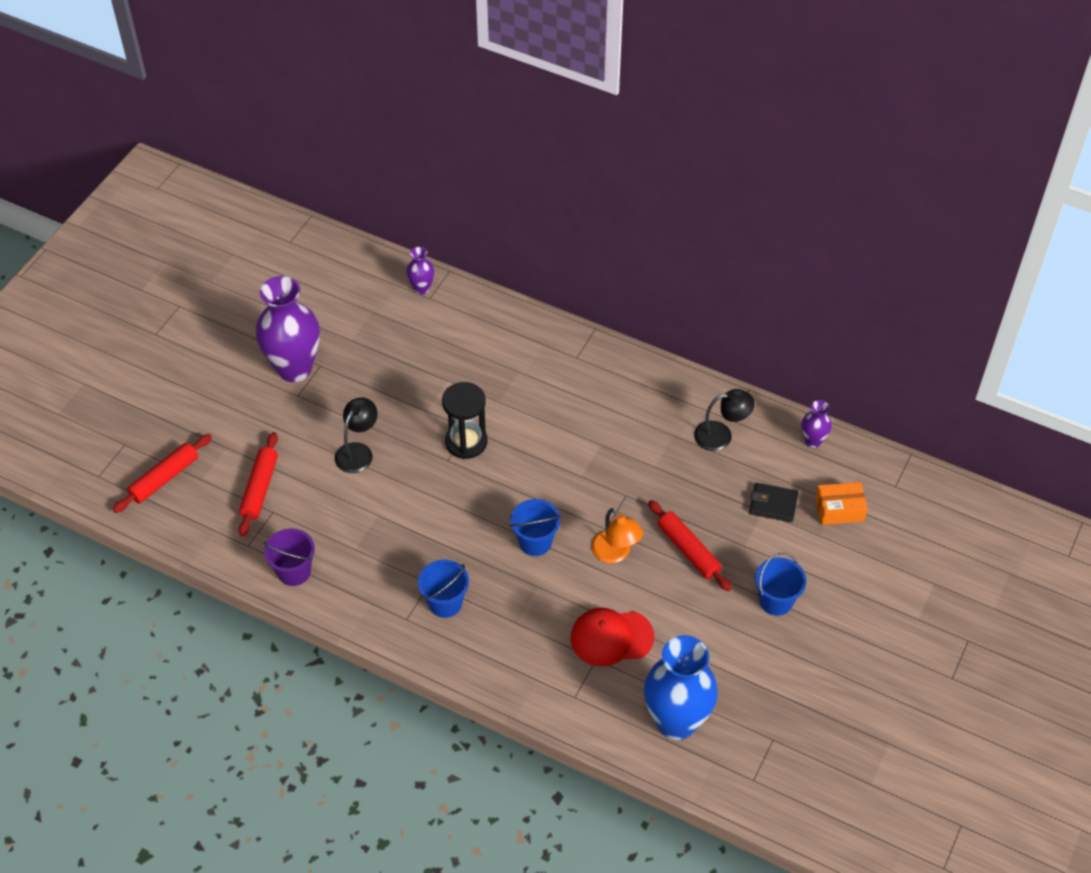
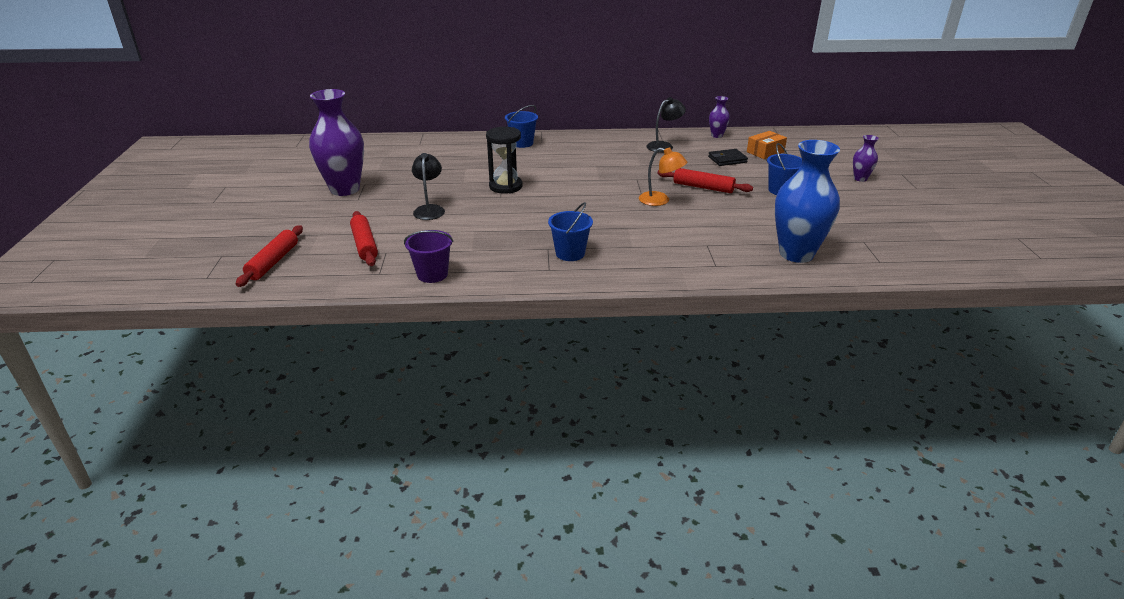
camera: 30 degrees left, 20 degrees down
purple vase [406,247,434,295] -> purple vase moved to [853,135,879,182]
blue bucket [510,499,561,556] -> blue bucket moved to [505,105,538,148]
red cap [570,608,654,666] -> none

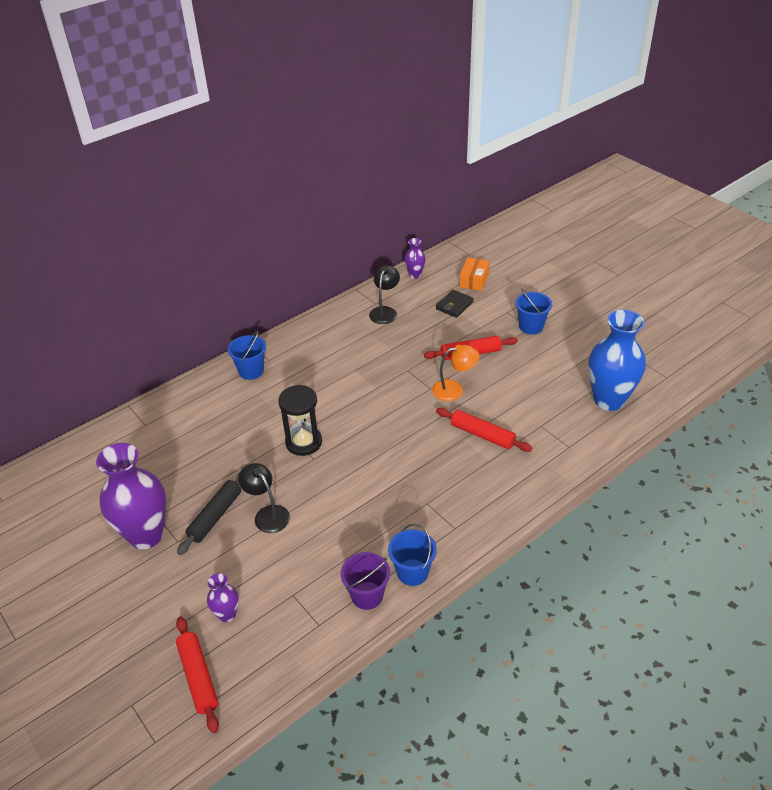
camera: 35 degrees left, 10 degrees up
red rolling pin [350,211,378,266] -> red rolling pin moved to [436,408,532,452]
blue bucket [548,202,593,261] -> blue bucket moved to [388,524,437,586]
purple vase [853,135,879,182] -> purple vase moved to [207,573,239,622]
none -> black rolling pin [177,474,241,555]

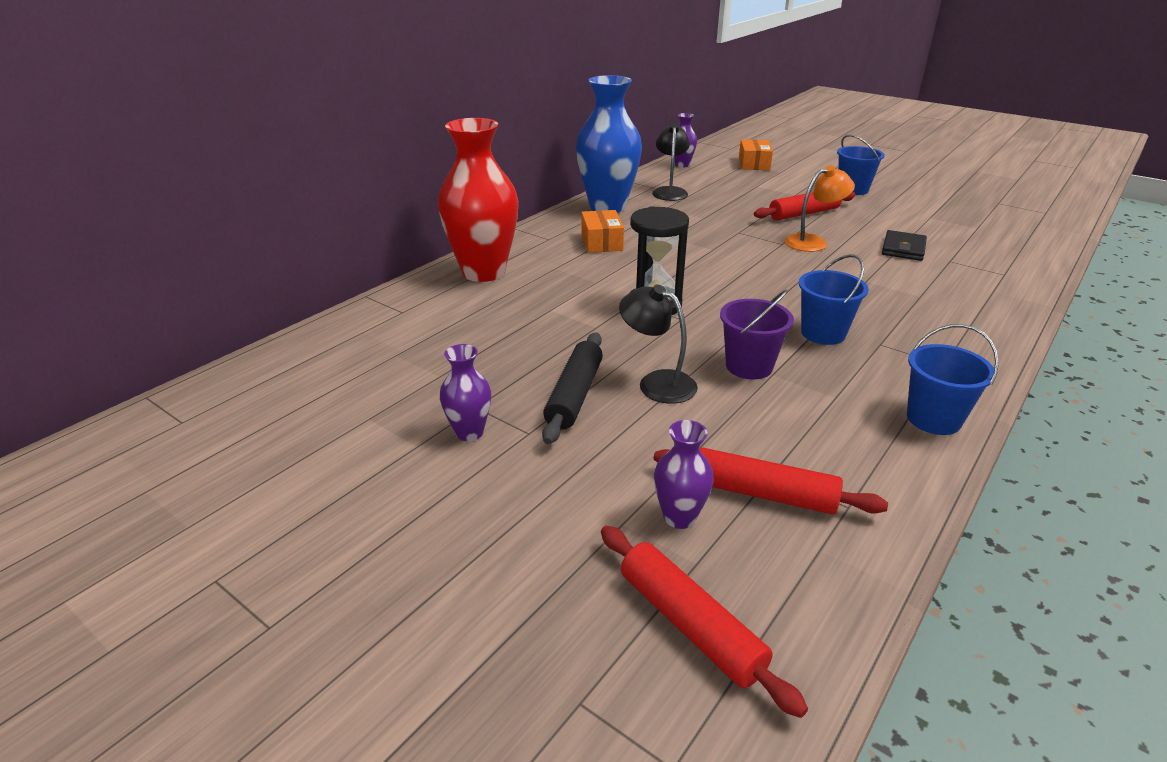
camera: 15 degrees left, 10 degrees down
purple vase [96,443,166,549] -> purple vase [440,344,491,441], size x0.46
blue bucket [228,331,266,380] -> blue bucket moved to [799,254,869,345]
purple bucket [341,552,390,610] -> purple bucket moved to [720,290,794,380]
black wallet [436,290,474,318] -> black wallet moved to [882,230,927,261]
red rolling pin [436,408,532,452] -> red rolling pin moved to [654,448,888,515]
blue vase [588,310,646,411] -> blue vase moved to [576,75,642,213]
none -> red vase [438,118,519,282]
none -> orange box [582,210,624,253]

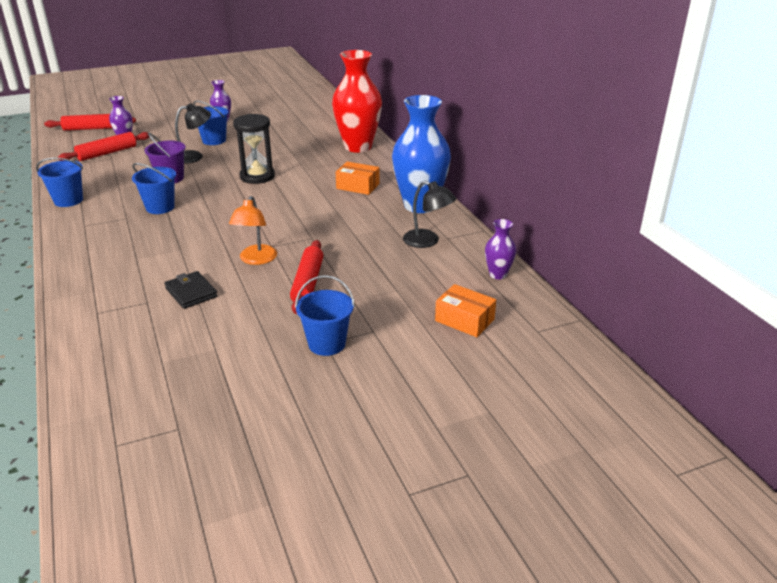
camera: 120 degrees right, 0 degrees up
black rolling pin [542,332,603,444] -> blue bucket [193,101,229,145]

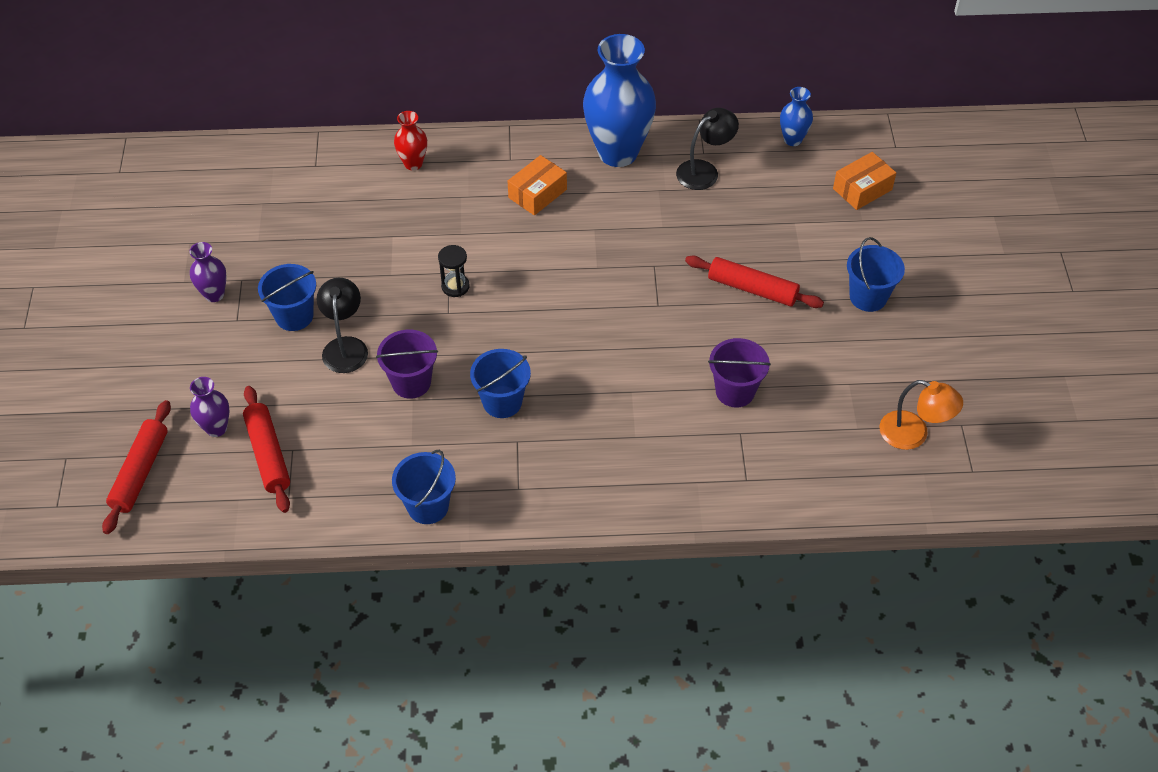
camera: 70 degrees left, 20 degrees up
black wallet [164,271,218,309] -> purple bucket [708,338,771,408]
orange lamp [229,196,277,265] -> orange lamp moved to [880,380,963,450]
black hourglass [233,114,275,184] -> black hourglass [438,245,469,297], size x0.56
red vase [332,50,382,153] -> red vase [394,111,427,170], size x0.46
purple vase [485,219,516,280] -> blue vase [780,87,813,146]

